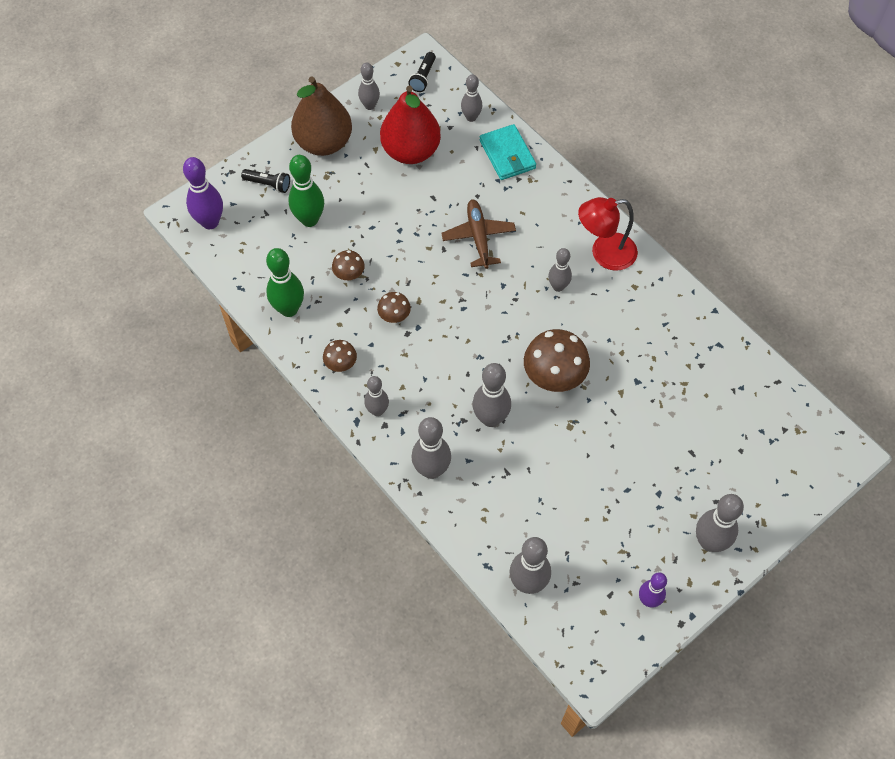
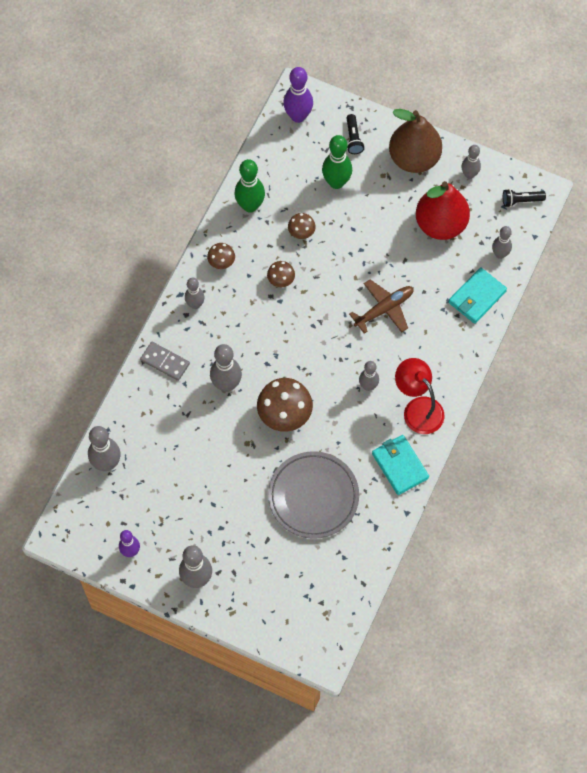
camera: 65 degrees right, 5 degrees up
grey bowling pin [412,417,451,479] -> grey domino [140,342,190,381]
none -> grey plate [268,451,359,539]
none -> turquoise wallet [372,435,429,495]

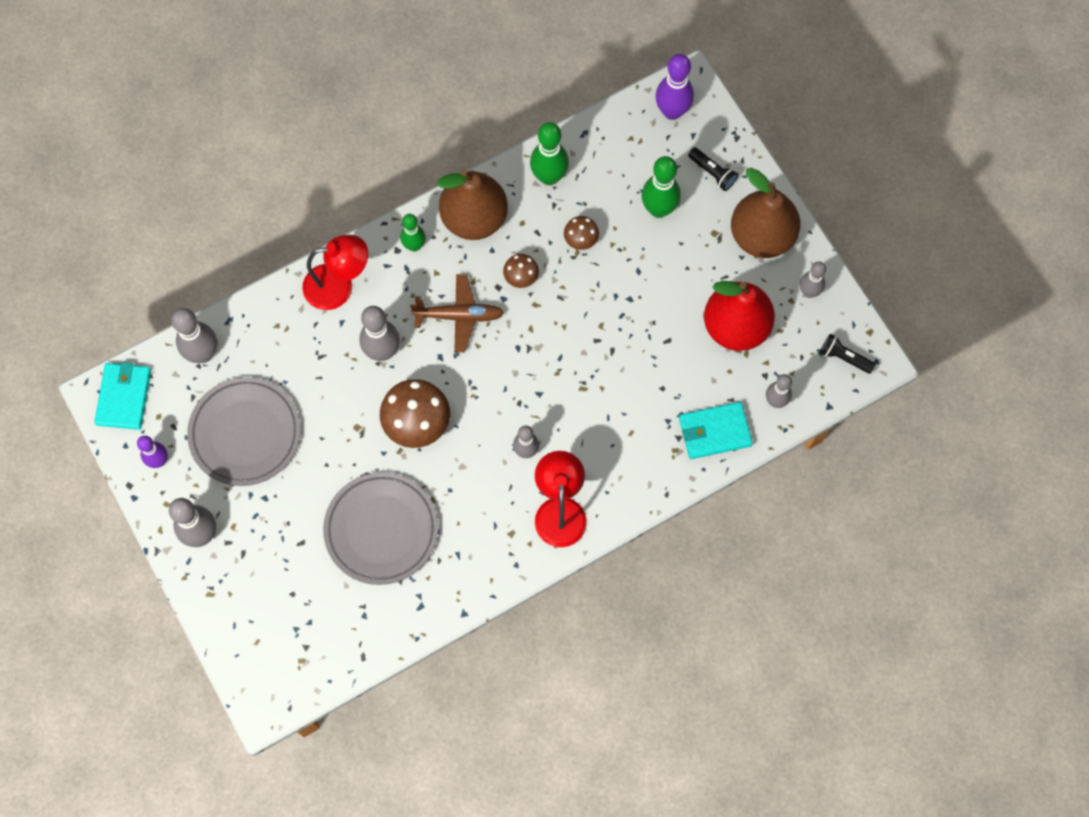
camera: 35 degrees right, 5 degrees up
grey domino [140,342,190,381] -> red lamp [302,235,368,310]
grey bowling pin [185,277,205,309] -> green bowling pin [400,214,425,251]
brown mushroom [207,243,235,269] -> brown pear [437,169,508,240]
black flashlight [347,114,365,154] -> black flashlight turned 75 degrees counterclockwise [688,147,738,191]
brown plane [349,279,414,334] -> brown plane moved to [410,274,504,352]
turquoise wallet [372,435,429,495] -> turquoise wallet moved to [94,362,151,430]
none -> grey plate [187,377,301,486]

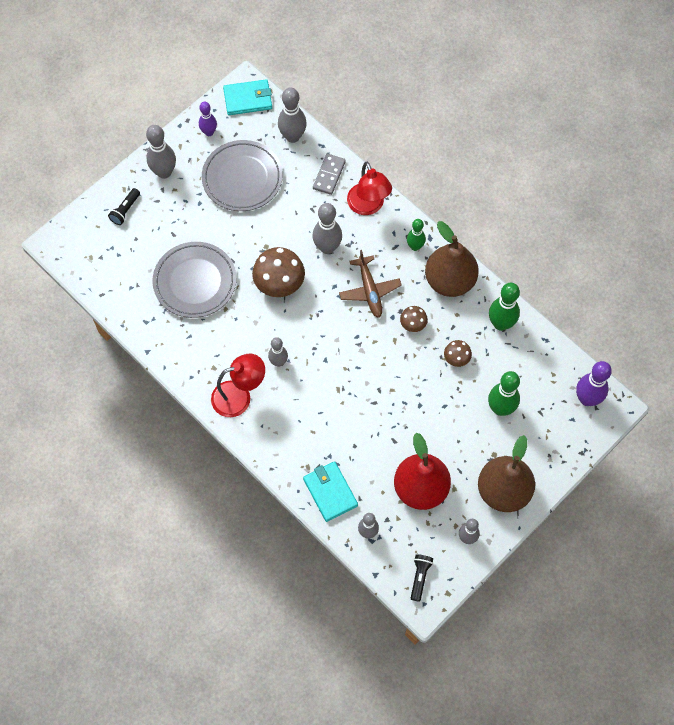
camera: 75 degrees right, 5 degrees down
black flashlight [688,147,738,191] -> black flashlight moved to [108,188,140,225]
none -> grey domino [313,154,346,195]

